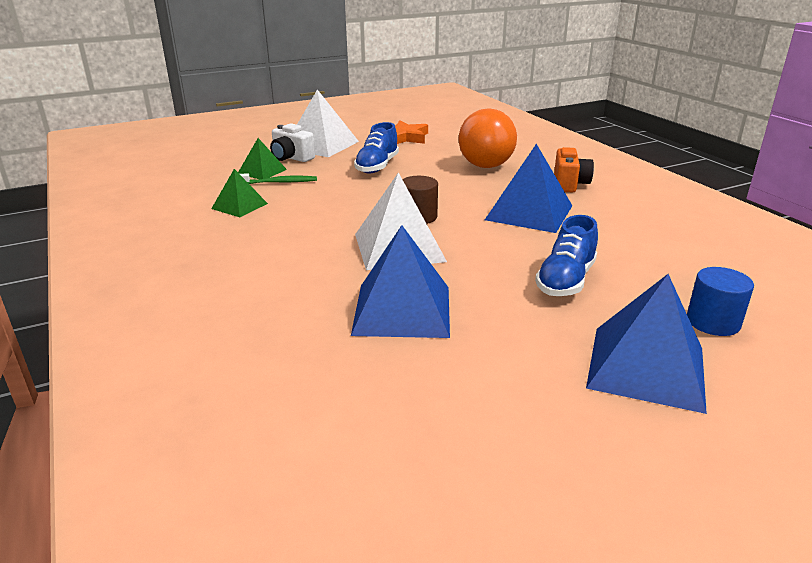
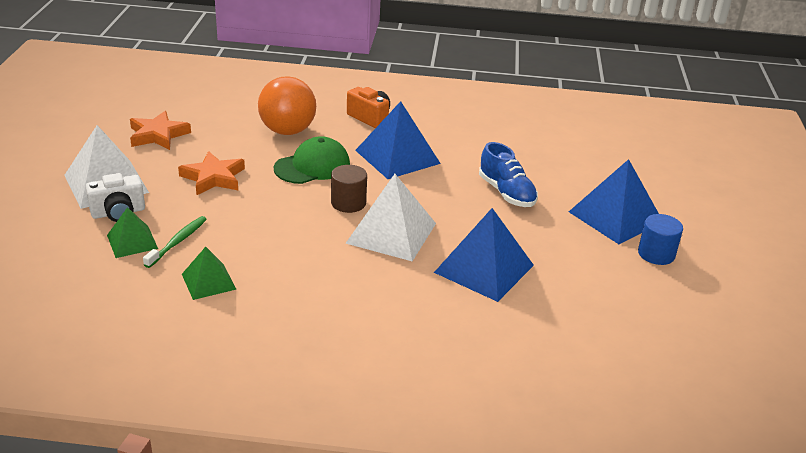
camera: 60 degrees left, 5 degrees up
blue shoe [354,122,399,174] -> orange star [178,151,245,195]
blue cylinder [687,267,754,336] -> blue cylinder moved to [638,214,683,265]
none -> green cap [274,136,350,184]

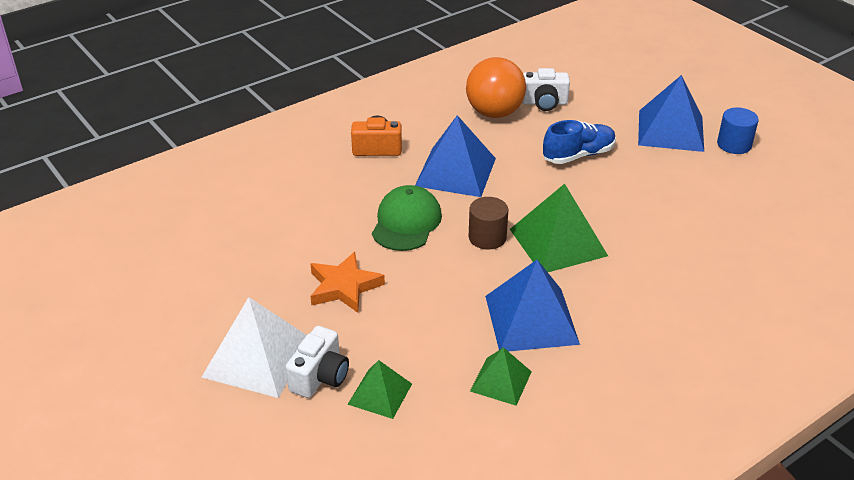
camera: 40 degrees left, 5 degrees up
orange star [130,111,191,150] -> none
green toothbrush [143,216,207,268] -> none
orange ball [258,77,316,135] -> orange ball moved to [466,57,526,118]
white pyramid [346,174,436,261] -> green pyramid [510,184,608,272]
blue pyramid [434,208,534,302] -> blue pyramid moved to [485,260,580,352]
blue shoe [479,142,538,207] -> blue shoe turned 45 degrees counterclockwise [543,120,616,164]
none -> white camera [522,68,570,111]

